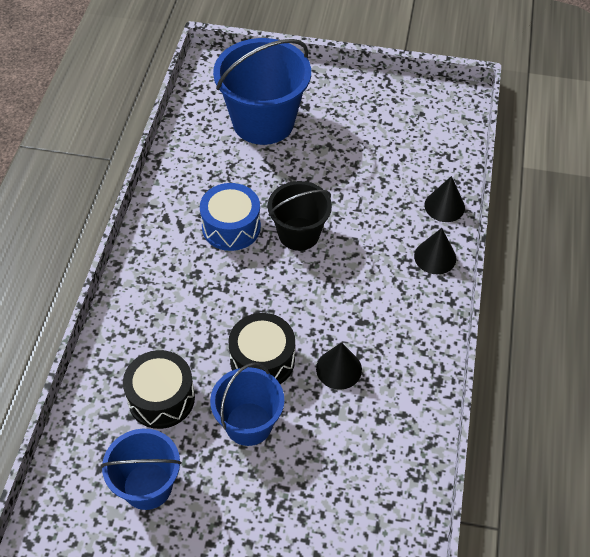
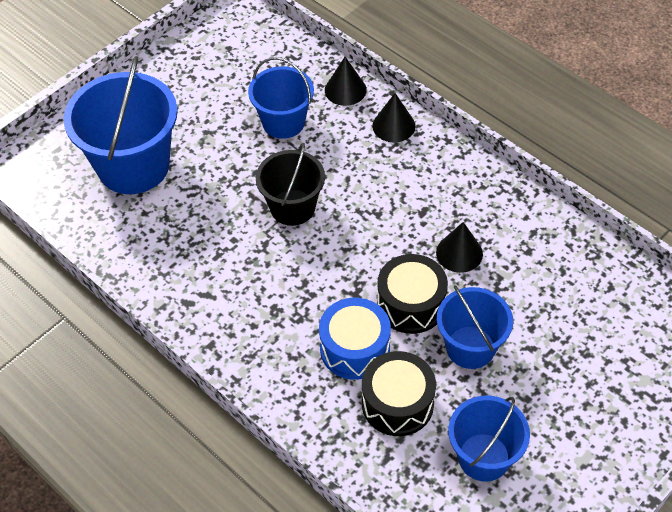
camera: 55 degrees left, 0 degrees up
blue drum [200,183,261,251] -> blue drum moved to [319,298,391,380]
none -> blue bucket [248,57,314,139]

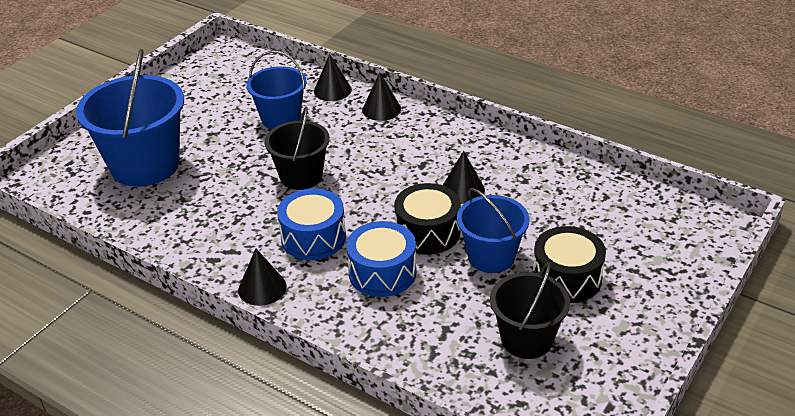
camera: 10 degrees left, 15 degrees down
black drum [362,351,436,436] -> black drum moved to [533,226,606,303]
blue bucket [448,396,530,482] -> black bucket [490,263,570,359]
none -> black cone [238,248,287,306]
none -> blue drum [277,189,346,260]

